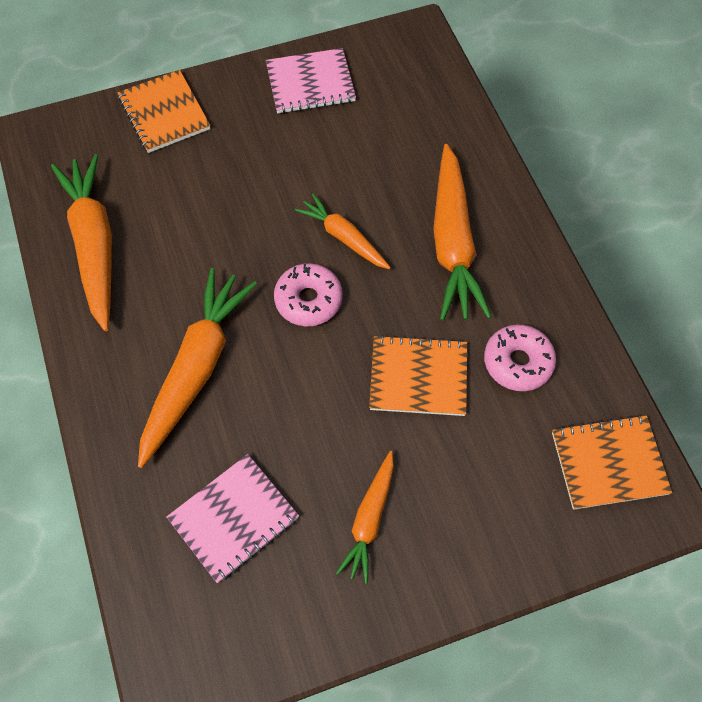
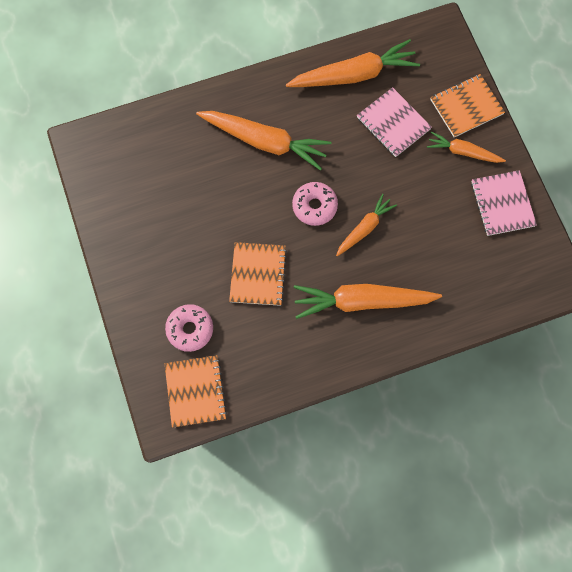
camera: 90 degrees right, 10 degrees up
pink notebook [166,454,299,583] -> pink notebook moved to [357,87,432,157]
orange carrot [336,451,394,584] -> orange carrot moved to [427,131,506,163]
pink donut [484,324,556,391] -> pink donut moved to [165,304,213,352]

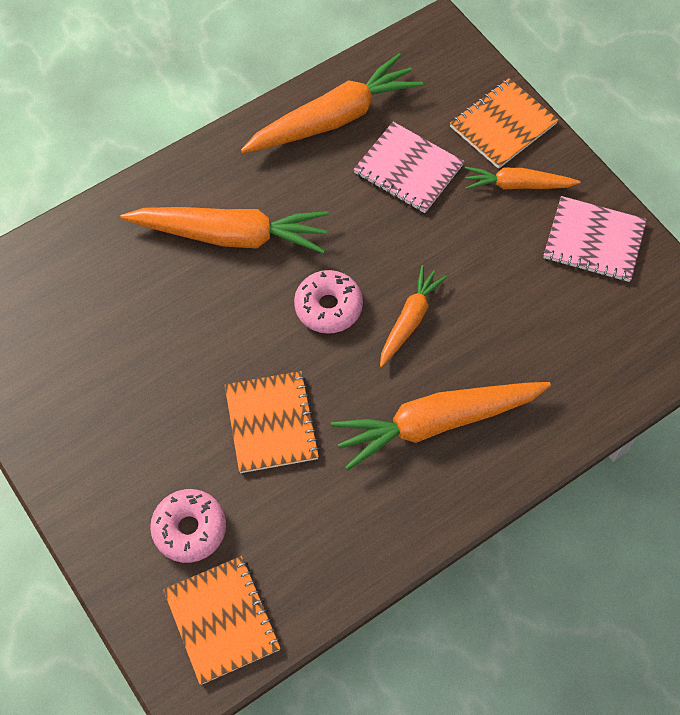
camera: 15 degrees left, 10 degrees down
pink notebook [471,170,537,236] -> pink notebook turned 45 degrees counterclockwise [543,196,647,282]

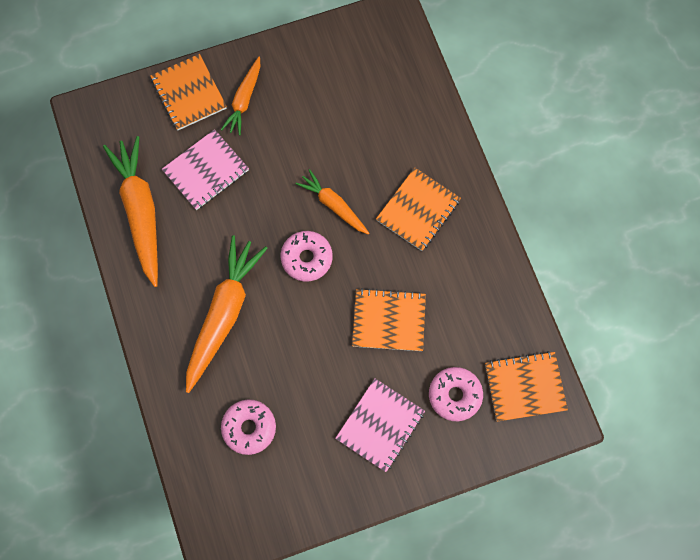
camera: 75 degrees left, 10 degrees up
orange carrot [331,382,551,470] -> orange notebook [376,168,461,251]
pink notebook [543,196,647,282] -> pink notebook moved to [335,379,425,472]
none -> pink donut [221,400,276,455]

